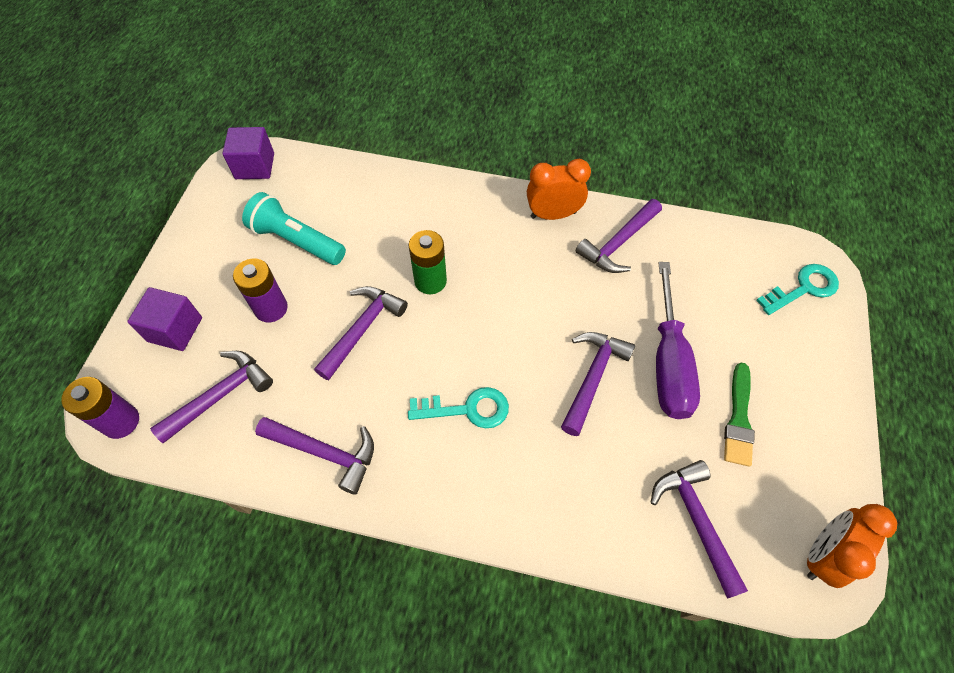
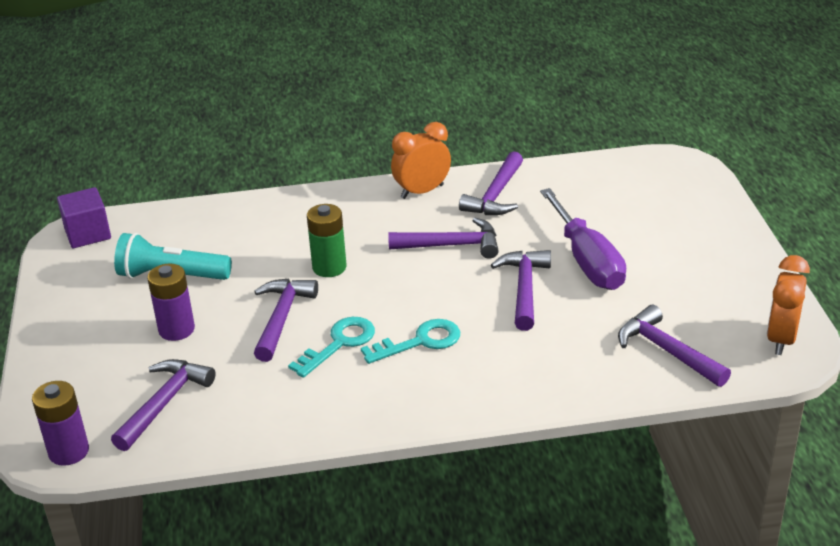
camera: 20 degrees left, 25 degrees down
purple cube [127,287,202,351] -> none
purple hammer [255,417,374,495] -> purple hammer moved to [388,218,499,259]
green brush [724,363,755,467] -> none
turquoise key [756,264,839,315] -> turquoise key moved to [288,317,375,378]

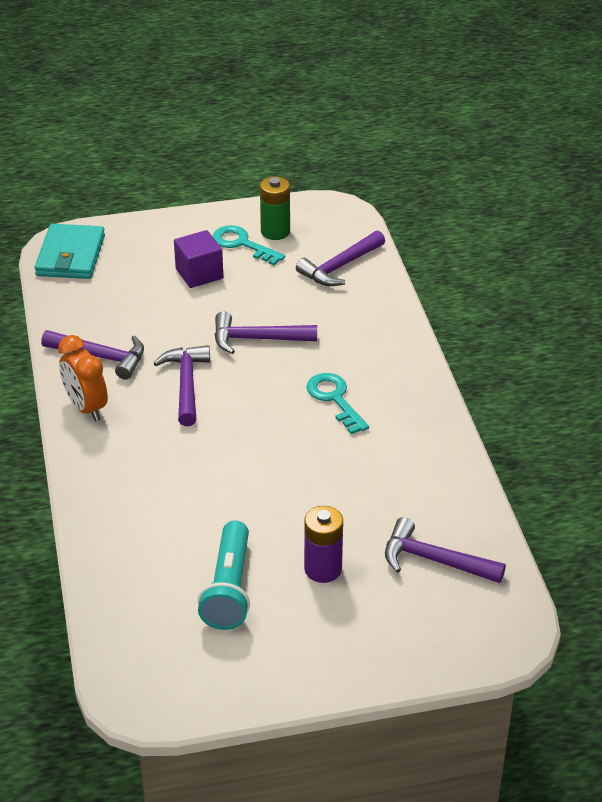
camera: 95 degrees left, 5 degrees up
purple battery [32,381,89,466] -> none
purple cube [57,187,111,248] -> purple cube moved to [174,230,223,288]
purple hammer [254,278,318,362] -> none
turquoise key [288,317,375,378] -> turquoise key moved to [213,225,285,265]
green battery [307,204,346,277] -> green battery moved to [260,176,290,240]
purple screwdriver [540,188,626,290] -> none
orange clock [767,255,810,355] -> none
none -> turquoise wallet [34,224,105,279]

